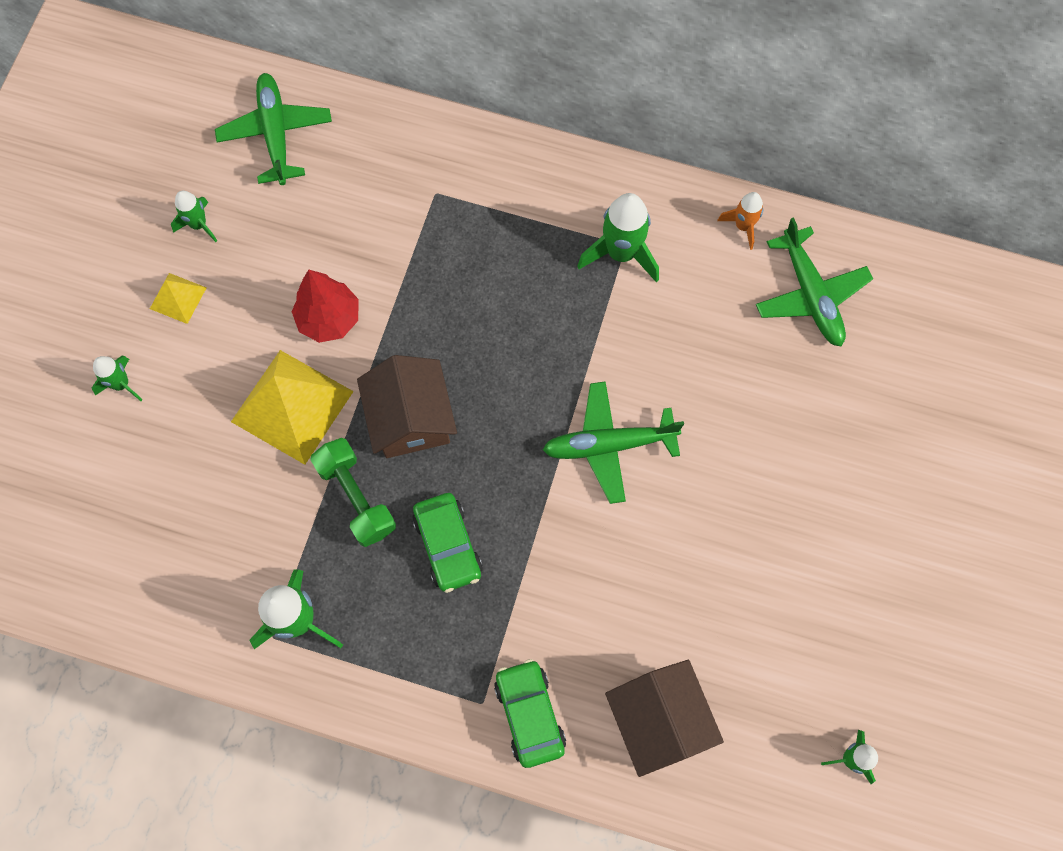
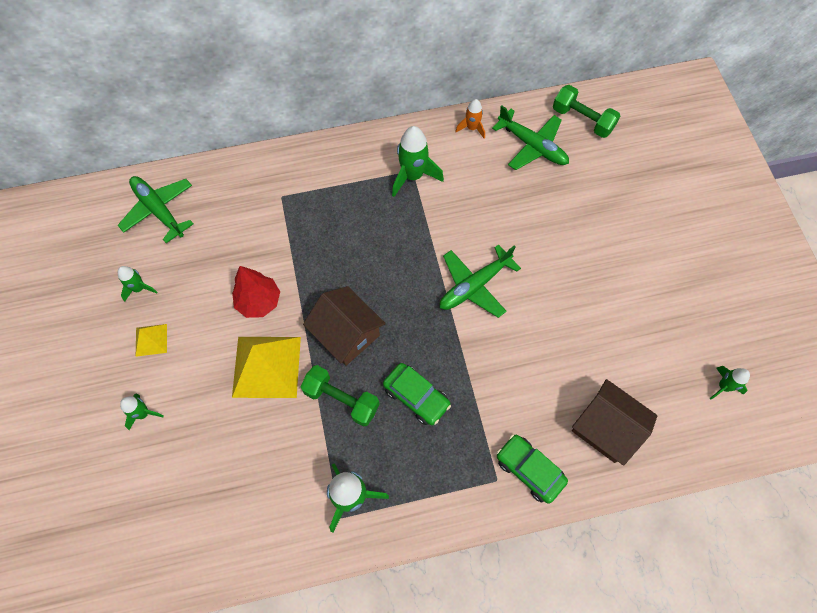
camera: 30 degrees left, 5 degrees down
none -> green dumbbell [553,85,620,138]

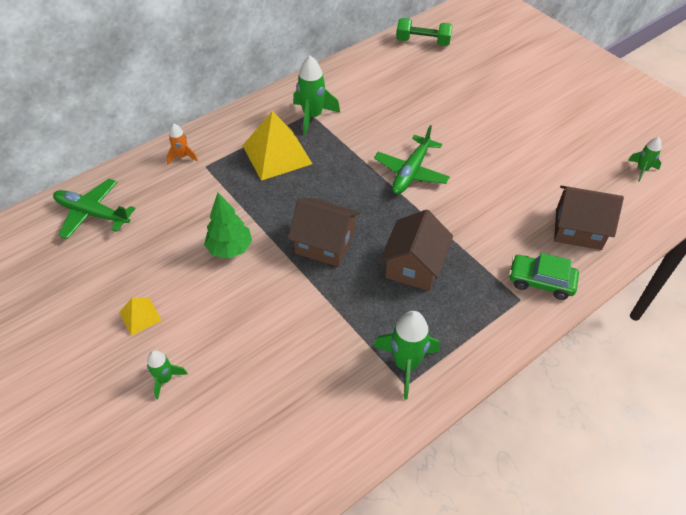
camera: 25 degrees left, 15 degrees down
green rocket [118,266,158,302] -> none
red tree [232,266,280,318] -> green tree [204,193,252,259]
yellow pyramid [232,337,301,398] -> yellow pyramid moved to [242,111,312,181]
green dumbbell [301,365,379,427] -> none
green car [383,363,451,425] -> brown house [380,209,453,291]
orange rocket [455,99,485,139] -> orange rocket moved to [167,123,198,165]
green plane [492,105,569,170] -> none

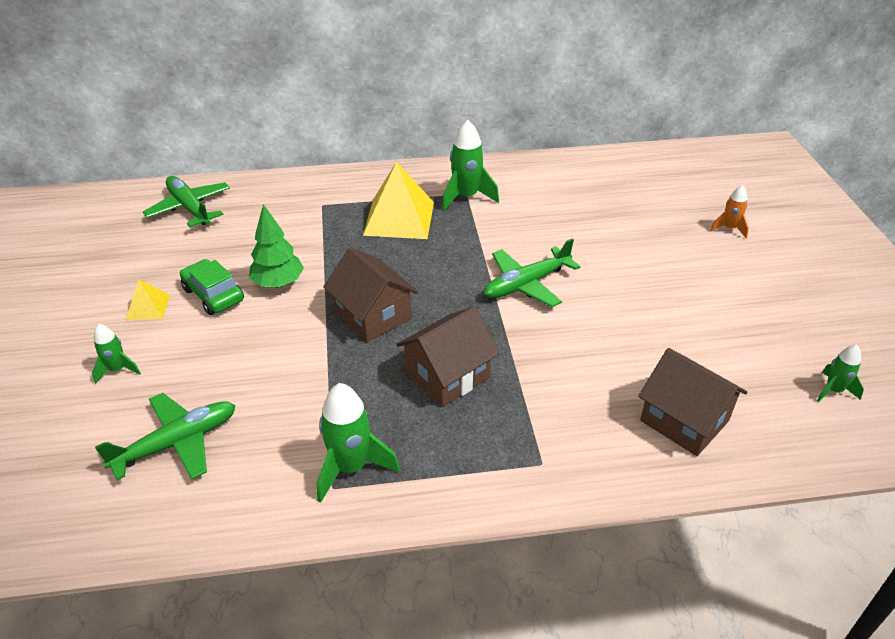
camera: 30 degrees right, 10 degrees down
orange rocket [167,123,198,165] -> orange rocket moved to [710,185,749,238]
green dumbbell [396,18,453,46] -> none
green car [509,253,579,300] -> green car moved to [180,259,244,315]
none -> green plane [95,393,236,480]

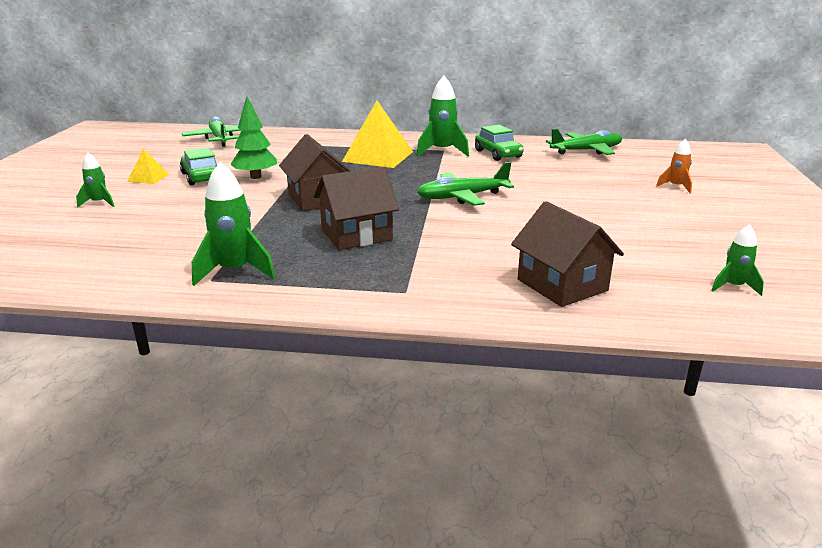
camera: 15 degrees right, 15 degrees down
green plane [95,393,236,480] -> green plane moved to [546,129,622,155]
none -> green car [475,125,524,161]

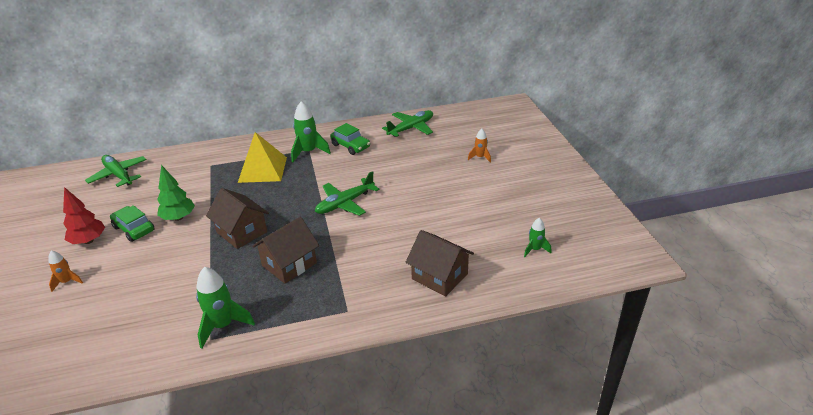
camera: 20 degrees left, 10 degrees up
green rocket [76,152,115,208] -> orange rocket [48,250,83,292]
yellow pyramid [127,149,170,184] -> red tree [63,187,105,244]

